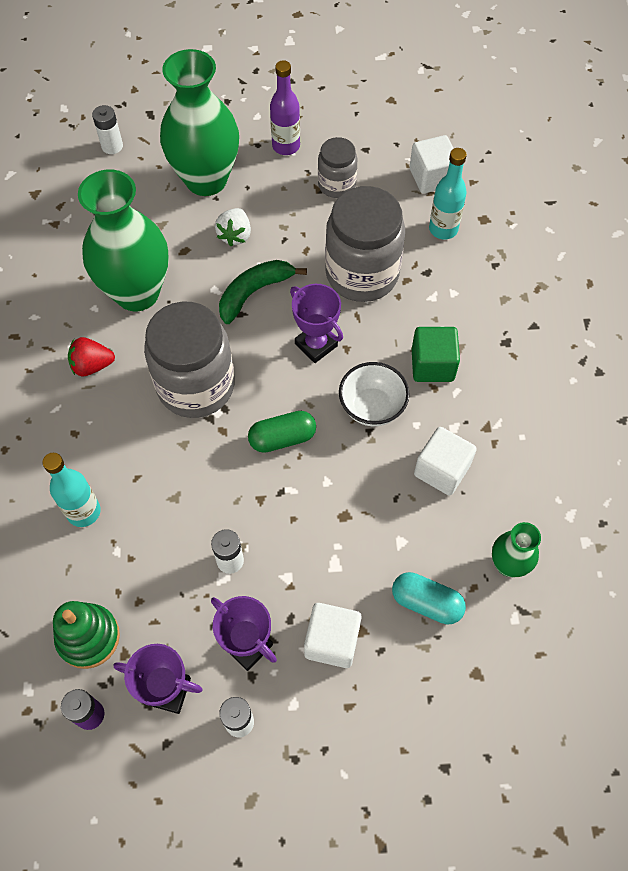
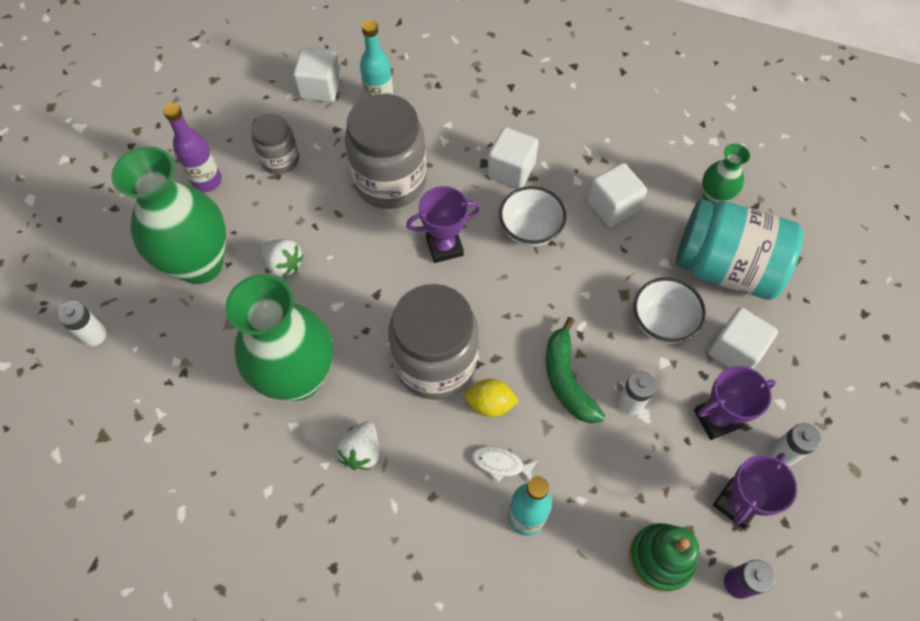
camera: 65 degrees left, 0 degrees up
red strawberry [68,337,115,376] -> white strawberry [336,421,379,470]
green banana [219,260,307,324] -> green banana moved to [546,317,605,424]
green capsule [248,411,316,453] -> none
turquoise capsule [392,572,466,625] -> turquoise jar [676,199,803,300]
green cube [412,327,460,382] -> white cube [487,127,539,188]
none -> yellow lemon [464,379,519,417]
none -> white fish [472,447,538,482]
none -> white bowl [634,278,706,343]

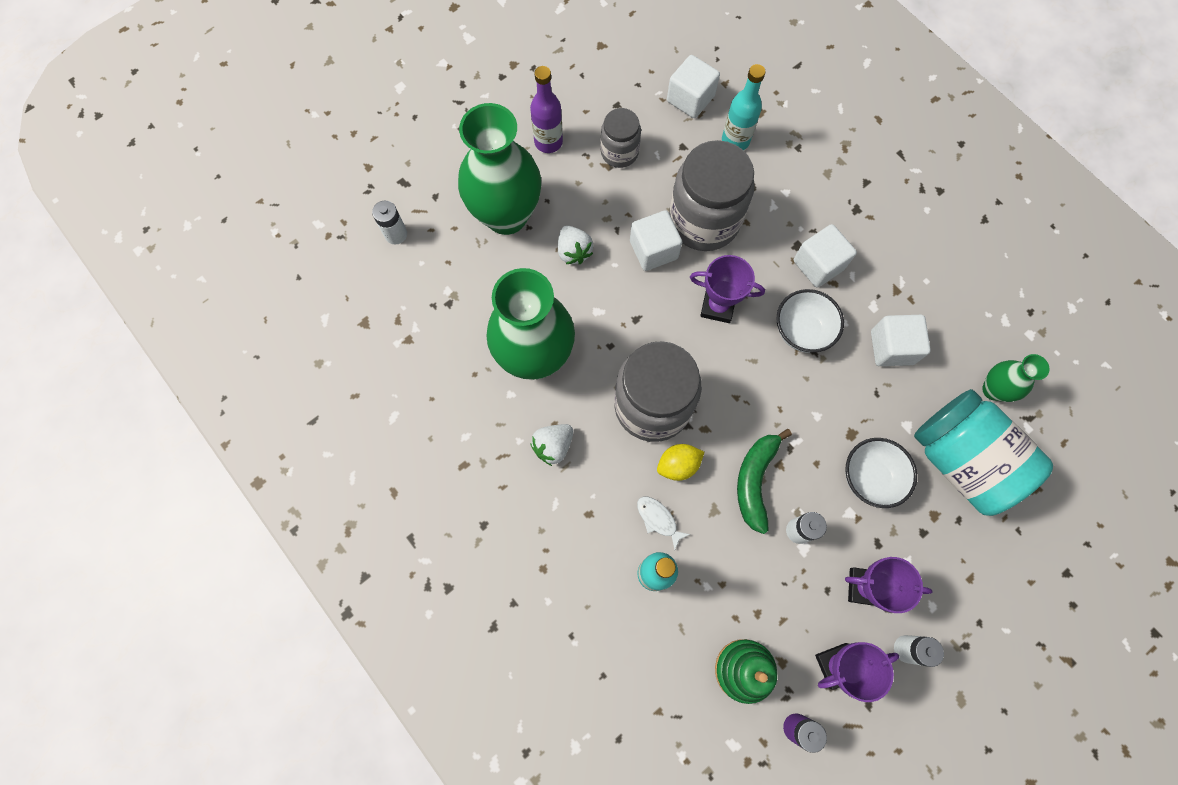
camera: 30 degrees right, 10 degrees up
yellow lemon [464,379,519,417] -> yellow lemon turned 60 degrees counterclockwise [657,444,705,481]
white cube [708,307,778,369] -> white cube moved to [630,210,682,271]

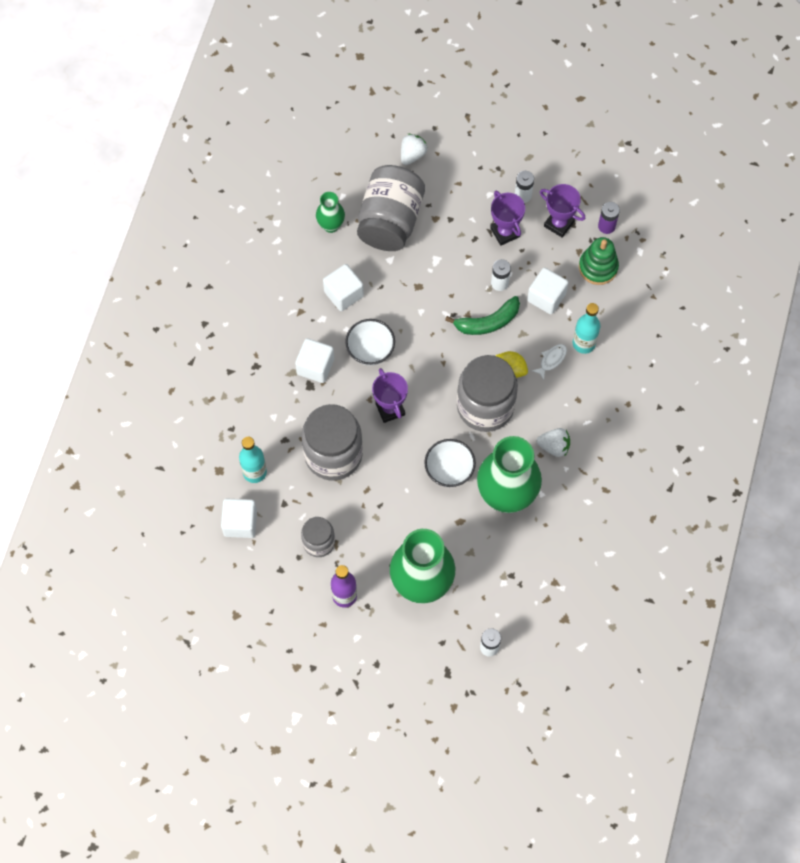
camera: 125 degrees left, 5 degrees down
white strawberry [558,225,593,264] -> white strawberry moved to [401,134,428,165]
white cube [630,210,682,271] -> white cube moved to [527,268,569,314]
white fish [637,497,690,550] -> white fish turned 150 degrees counterclockwise [532,344,567,380]
white bowl [845,438,917,508] -> white bowl moved to [424,439,476,487]
turquoise jar [914,389,1053,516] -> grey jar [357,165,425,251]

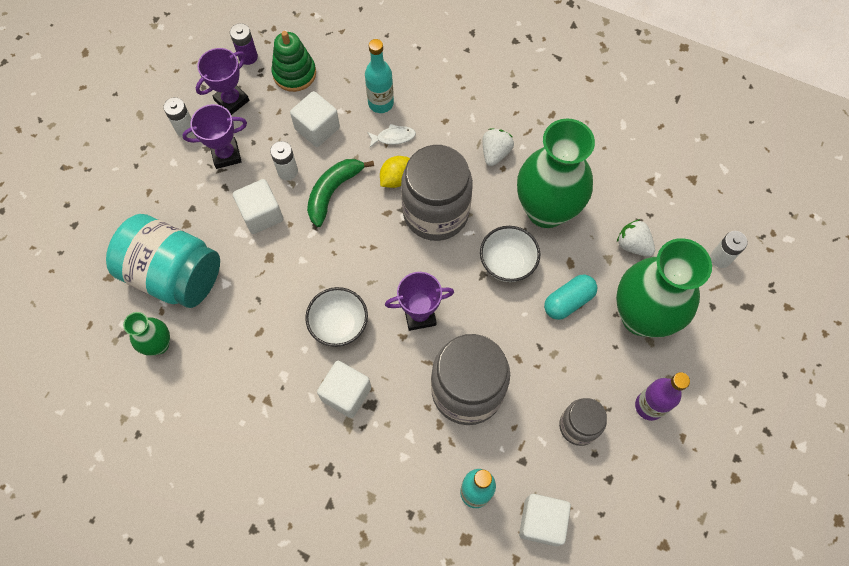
camera: 80 degrees left, 0 degrees up
white cube [323,264,364,311] -> white cube moved to [233,179,283,234]
grey jar [357,165,425,251] -> turquoise jar [106,214,220,308]
white strawberry [401,134,428,165] -> white strawberry moved to [617,219,655,256]
green banana [445,296,520,335] -> green banana turned 135 degrees counterclockwise [307,159,374,227]
white fish [532,344,567,380] -> white fish turned 120 degrees clockwise [367,124,416,147]
none -> turquoise capsule [544,275,597,320]

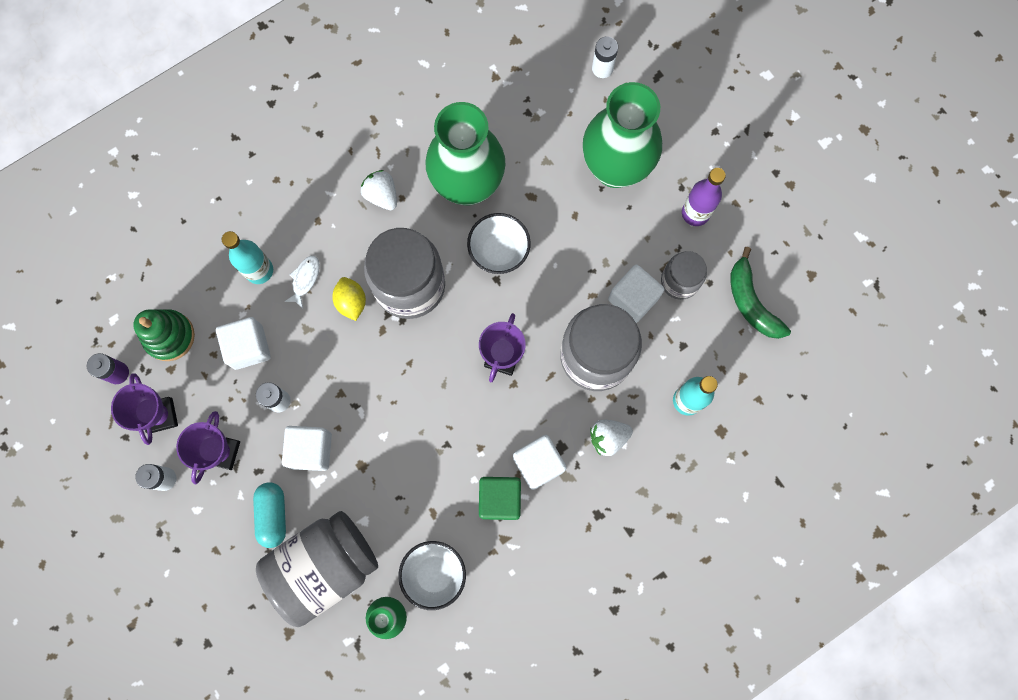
camera: 60 degrees left, 10 degrees up
turquoise jar [106,214,220,308] -> grey jar [256,511,378,627]
white bowl [305,287,368,347] -> white bowl moved to [398,541,466,610]
green banana [307,159,374,227] -> green banana moved to [730,247,791,339]
white cube [519,494,571,546] -> white cube moved to [608,265,664,323]
turquoise capsule [544,275,597,320] -> turquoise capsule moved to [253,482,286,548]
white strawberry [617,219,655,256] -> white strawberry moved to [590,420,633,456]
none -> green cube [479,477,521,520]

